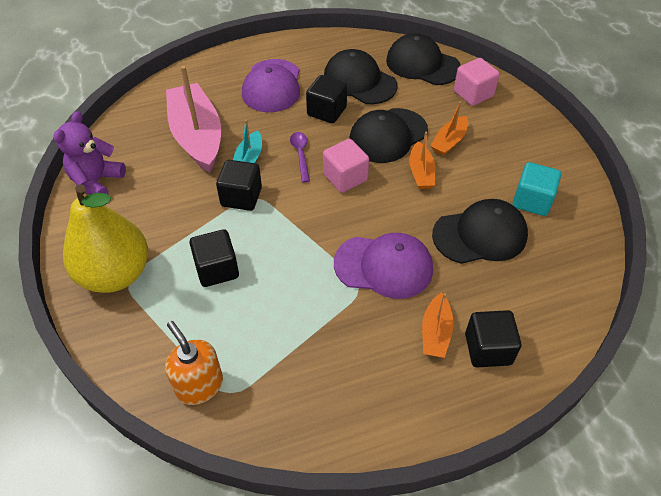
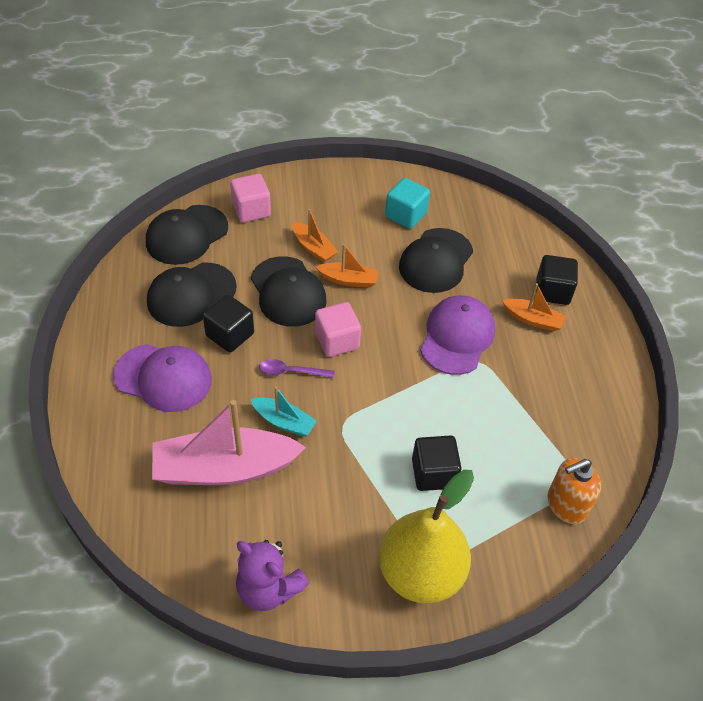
camera: 80 degrees left, 0 degrees up
black cube [216,160,262,211] -> none
black cap [432,199,528,264] -> black cap turned 150 degrees counterclockwise [399,228,473,293]

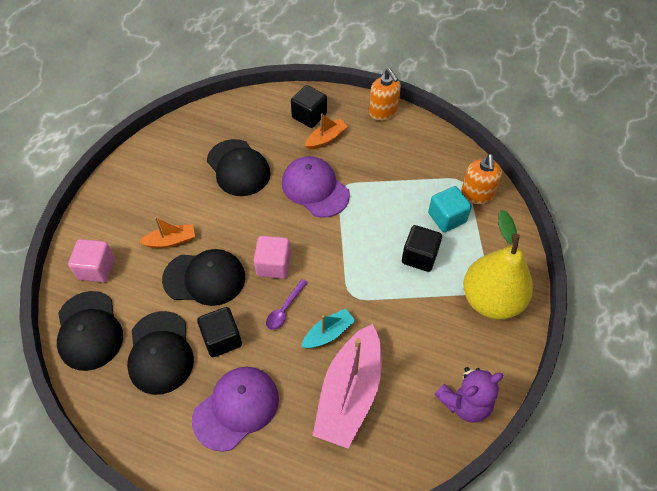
camera: 60 degrees left, 5 degrees up
orange boat [316,244,379,288] -> none
turquoise cube [385,178,430,229] -> turquoise cube moved to [428,186,472,232]
none -> orange soap dispenser [369,68,401,121]

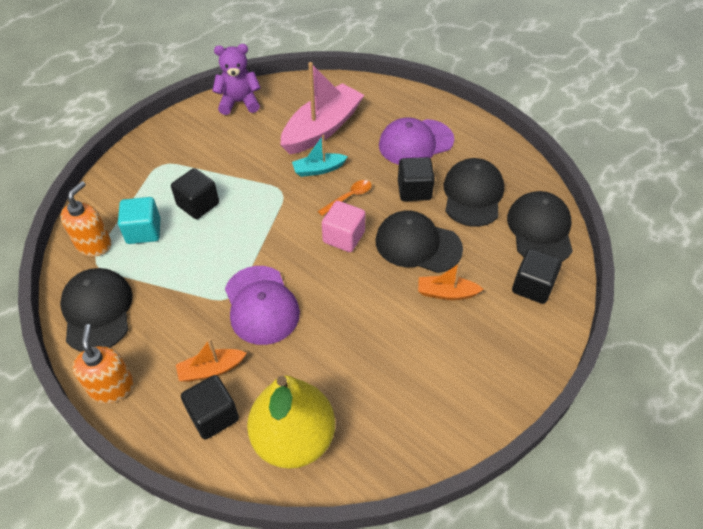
camera: 160 degrees left, 5 degrees down
pink cube [68,239,115,283] -> black cube [512,249,562,304]
black cap [207,139,271,196] -> black cap moved to [60,268,133,352]
purple spoon [266,279,308,330] -> orange spoon [318,180,371,216]
yellow pear [463,210,533,319] -> yellow pear moved to [247,376,335,469]

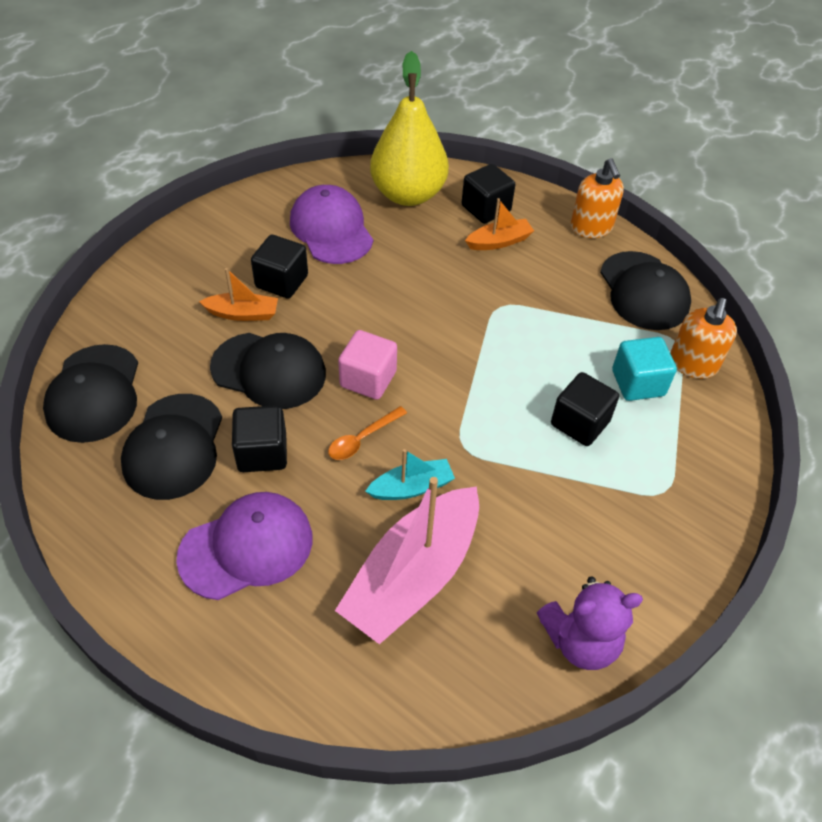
camera: 175 degrees right, 0 degrees up
purple cap [225,266,300,345] -> purple cap moved to [290,185,373,264]
black cube [512,249,562,304] -> black cube moved to [251,235,308,299]

